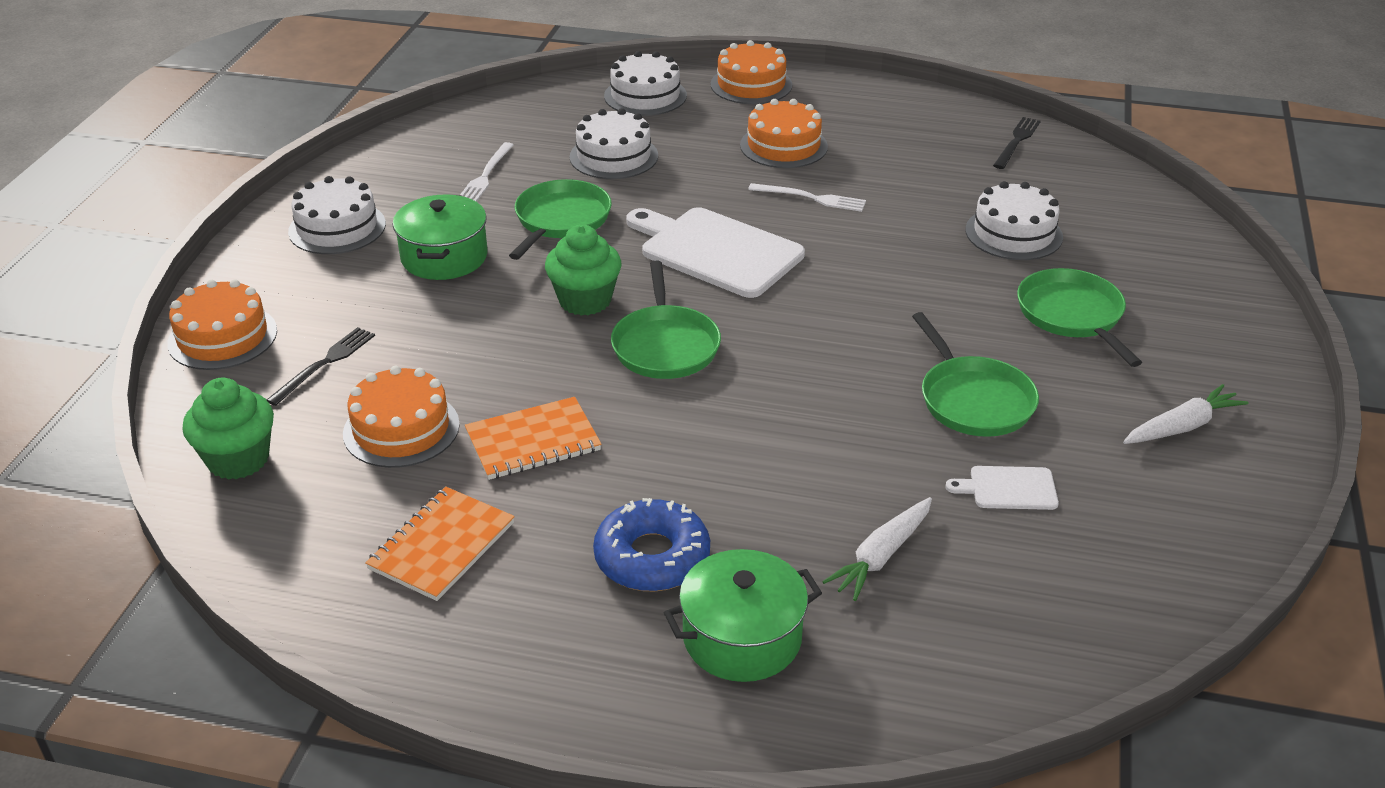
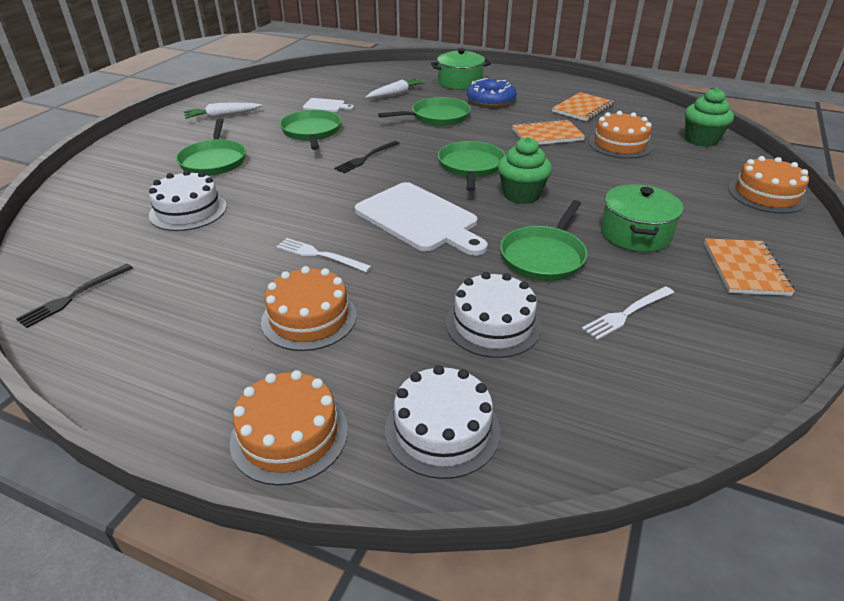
camera: 170 degrees left, 0 degrees up
black fork [267,327,375,406] -> black fork moved to [334,141,400,173]
white cake [288,176,386,254] -> orange notebook [704,238,795,296]
white fork [460,142,514,202] -> white fork turned 150 degrees counterclockwise [582,286,674,340]
none -> green pan [378,97,471,126]

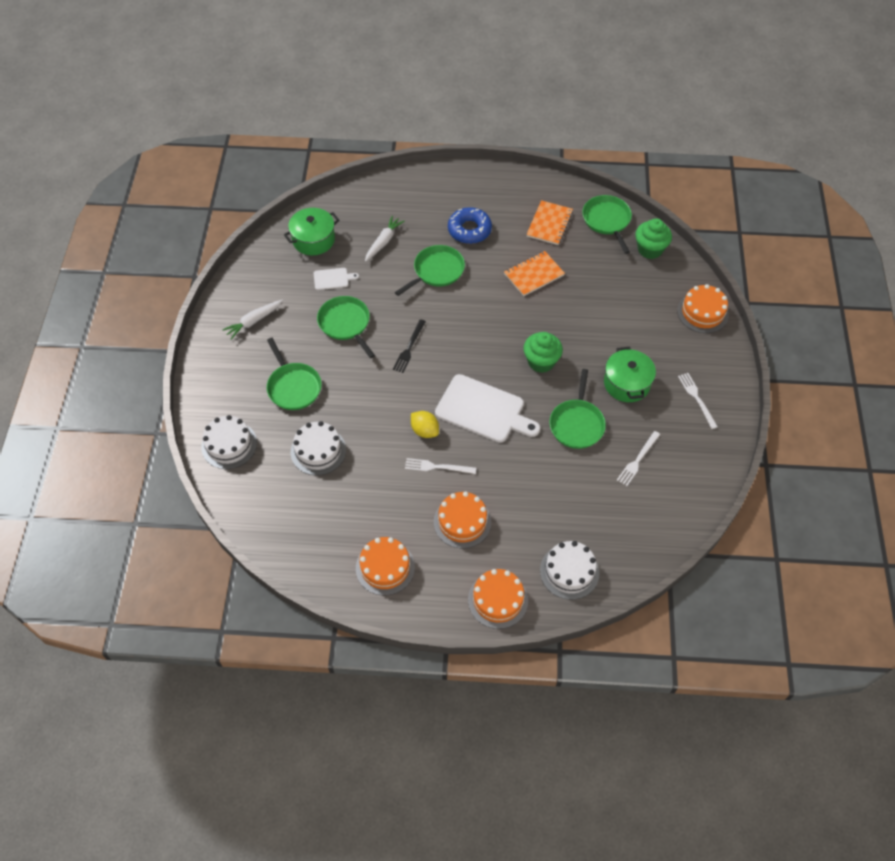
camera: 20 degrees left, 20 degrees up
black fork [16,264,133,328] -> none
green pot [431,48,491,90] -> green pot moved to [284,208,339,255]
green pan [438,141,505,191] -> green pan moved to [582,195,632,254]
white cake [446,272,542,358] -> white cake moved to [201,415,257,469]
orange cake [588,111,653,159] -> orange cake moved to [356,537,415,595]
orange notebook [704,238,795,296] -> white fork [678,373,718,429]
none -> yellow lemon [411,411,439,438]

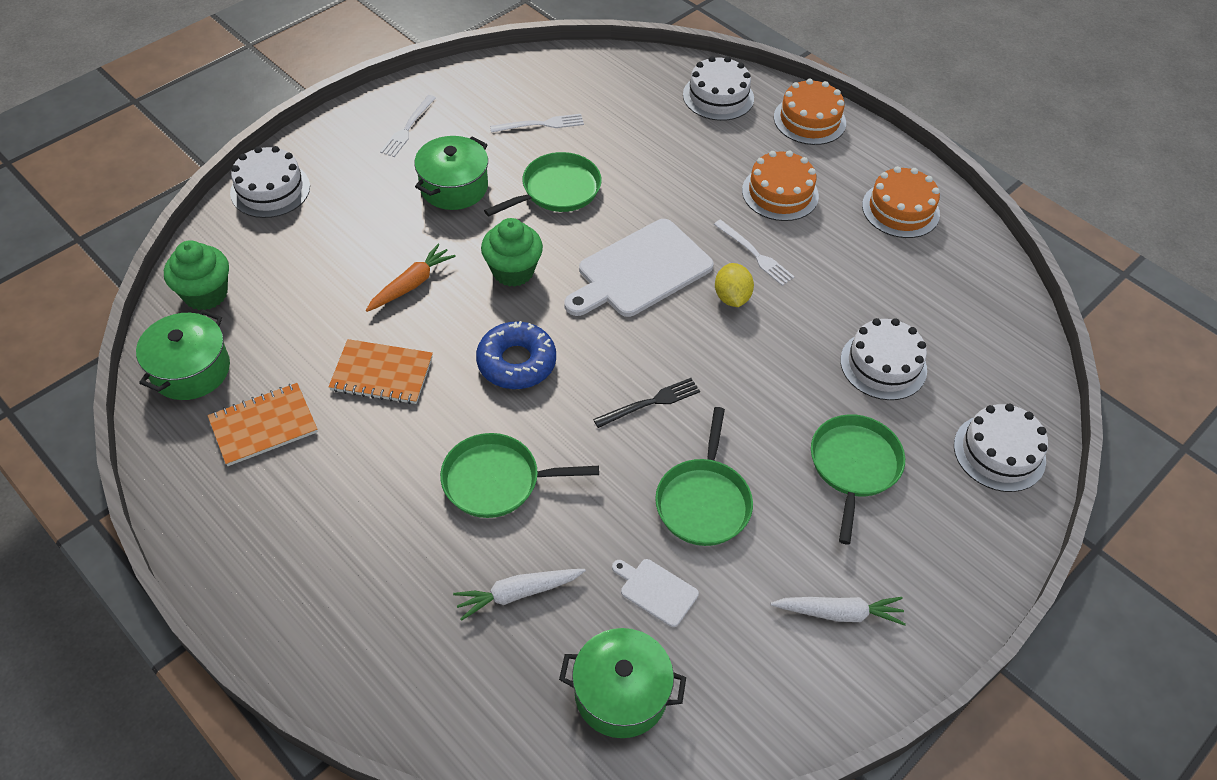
camera: 140 degrees left, 5 degrees down
white cutting board [435,374,540,443] -> white cutting board turned 105 degrees counterclockwise [564,219,714,317]
blue donut [448,207,492,244] -> blue donut moved to [476,321,556,389]
green pan [582,195,632,254] -> green pot [136,310,230,400]
orange cake [677,284,729,333] -> white cake [230,146,310,218]
none -> orange carrot [366,244,456,312]

